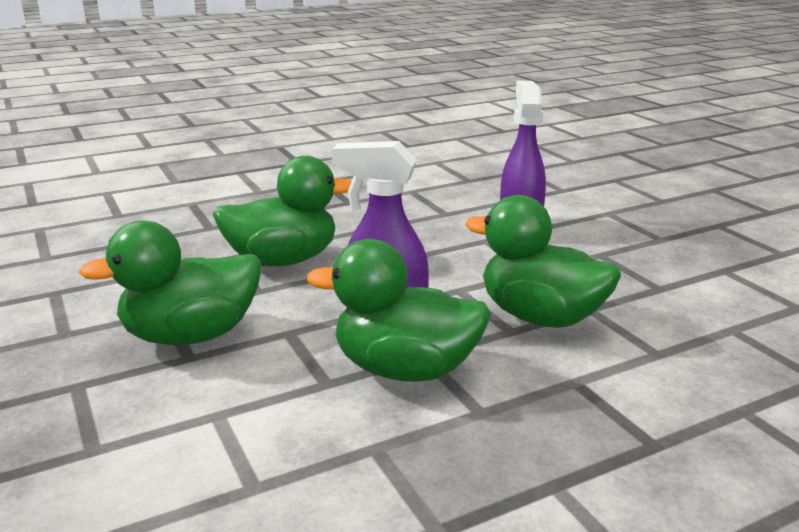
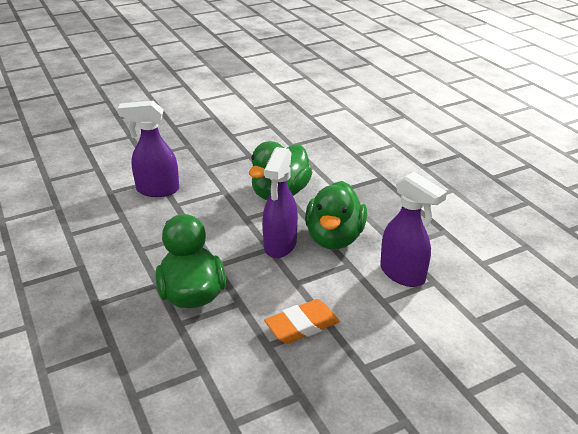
camera: 90 degrees left, 10 degrees up
green duck [78,220,261,345] -> orange eraser [264,299,340,344]
none -> purple spray bottle [380,172,447,287]

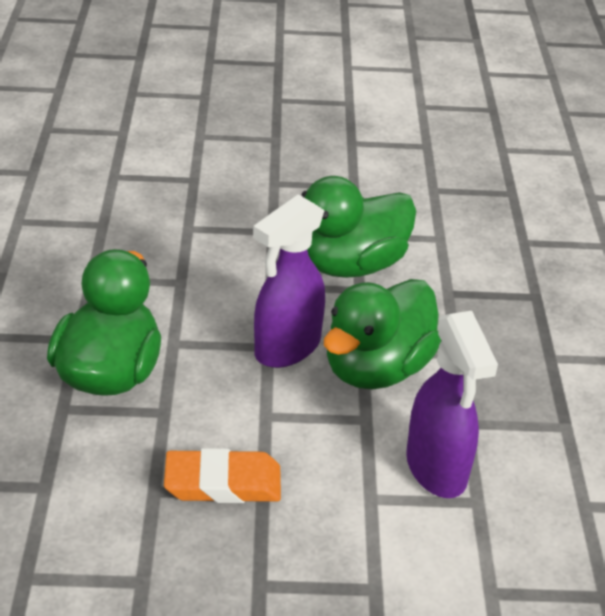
camera: 25 degrees right, 5 degrees up
purple spray bottle [118,101,179,197] -> none

